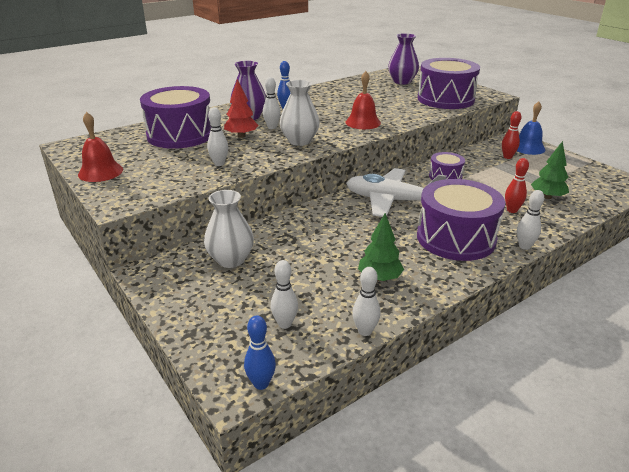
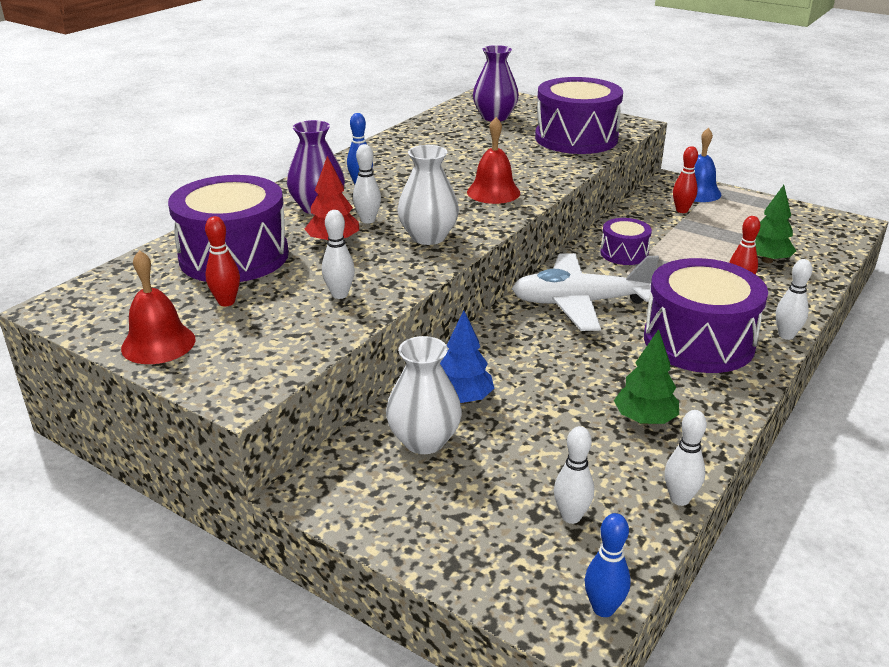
camera: 20 degrees left, 0 degrees up
none -> red bowling pin [205,216,240,306]
none -> blue tree [440,311,494,403]

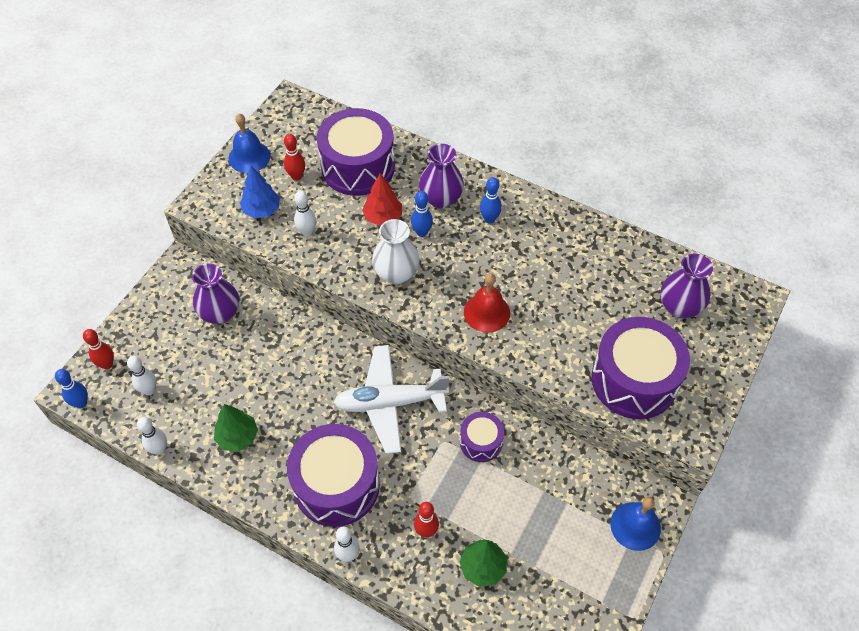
camera: 85 degrees right, 25 degrees up
red bell [121,250,196,364] -> blue bell [229,114,270,173]
white bowling pin [353,144,381,224] -> blue bowling pin [411,191,433,237]
white vase [386,336,462,454] -> purple vase [192,263,239,324]
blue tree [440,311,494,403] -> blue tree moved to [240,166,280,218]
white plane [512,253,659,331] -> white plane turned 90 degrees counterclockwise [333,345,449,454]
red bowling pin [673,146,698,213] -> red bowling pin moved to [83,329,114,369]

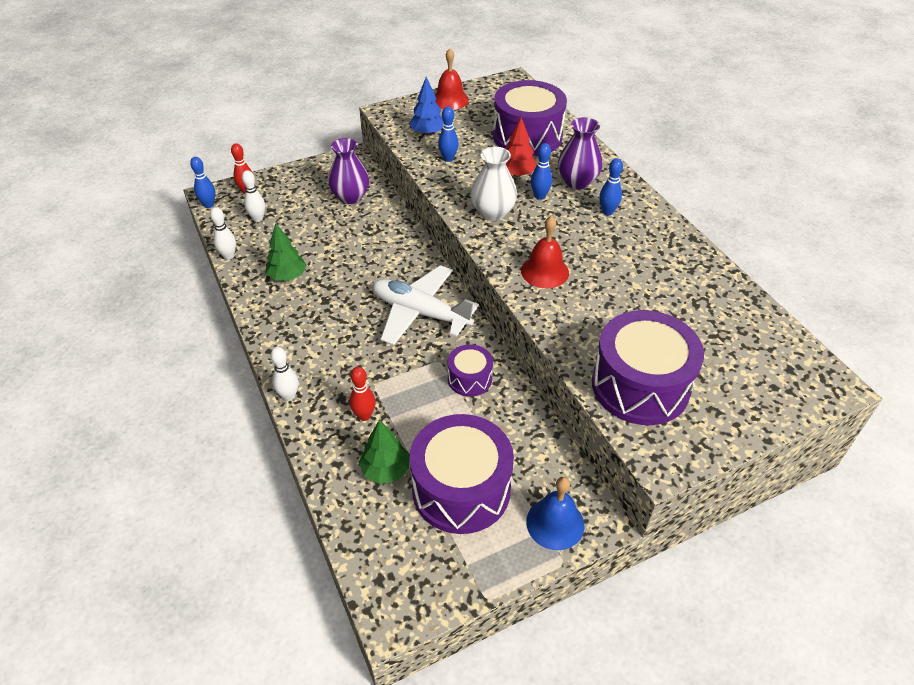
camera: 35 degrees right, 10 degrees down
blue bell [229,114,270,173] -> red bell [435,48,469,110]
red bowling pin [284,134,305,181] -> none
purple drum [287,424,380,527] -> purple drum moved to [410,414,514,534]
white bowling pin [294,190,316,236] -> blue bowling pin [438,107,459,162]
purple vase [661,253,713,318] -> none

